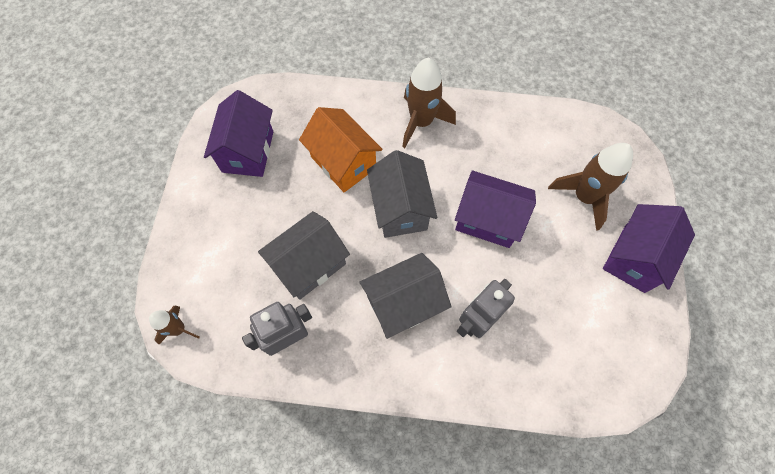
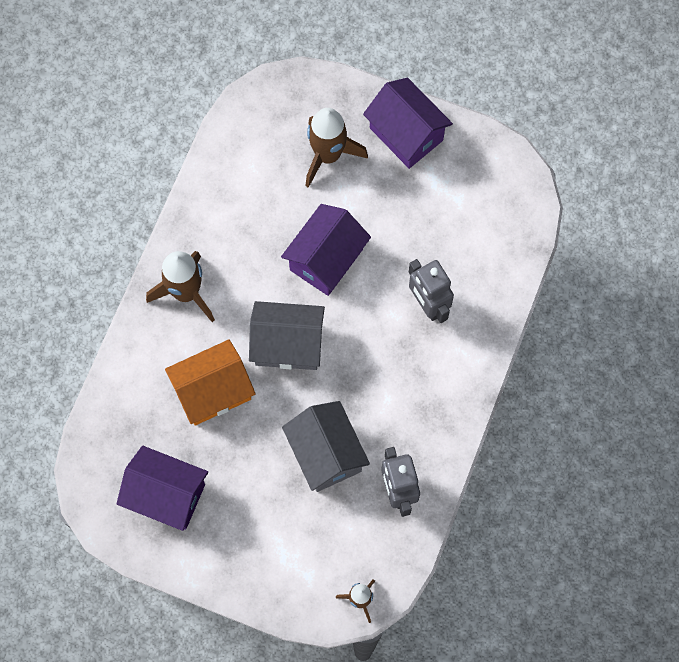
camera: 75 degrees left, 5 degrees up
grey house [359,253,452,339] -> none

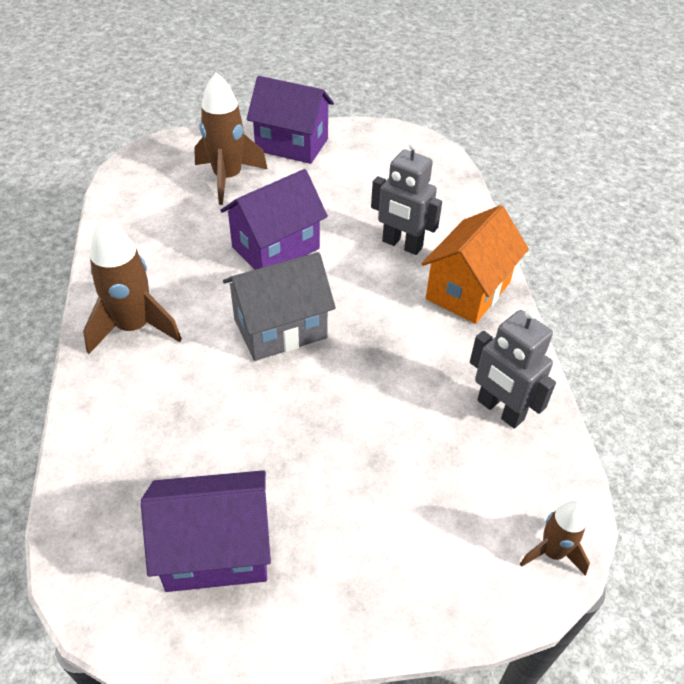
camera: 30 degrees left, 25 degrees down
orange house [165,339,256,426] -> orange house moved to [421,205,529,324]
purple house [281,204,371,296] -> purple house turned 45 degrees clockwise [220,169,328,270]
grey house [282,401,370,492] -> none

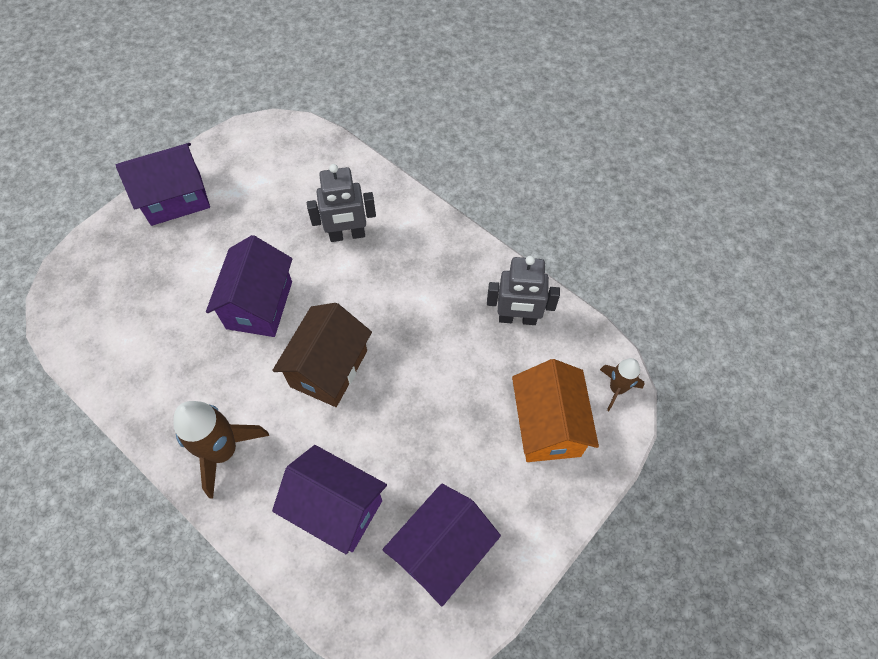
camera: 40 degrees left, 15 degrees up
brown rocket [194,72,267,205] -> none
grey house [223,252,336,361] -> brown house [272,303,372,407]
orange house [421,205,529,324] -> orange house moved to [512,359,599,462]
none -> purple house [272,445,387,554]

